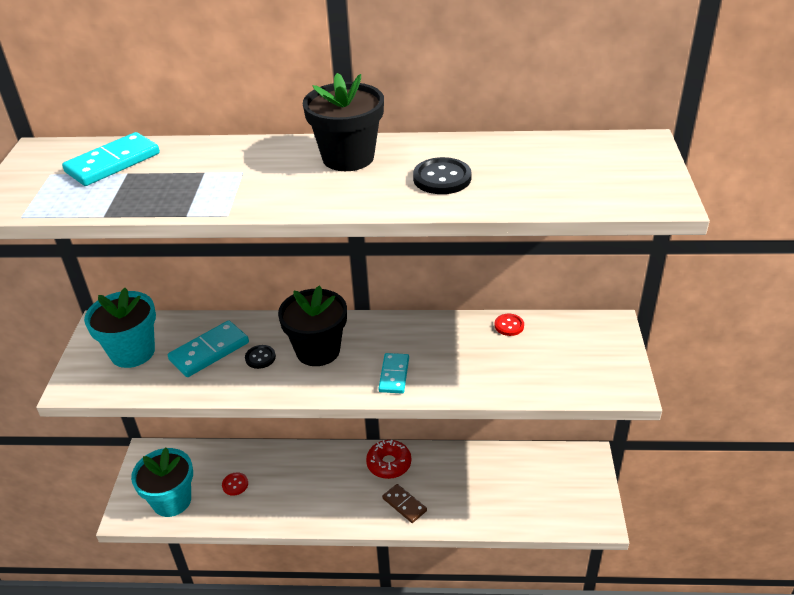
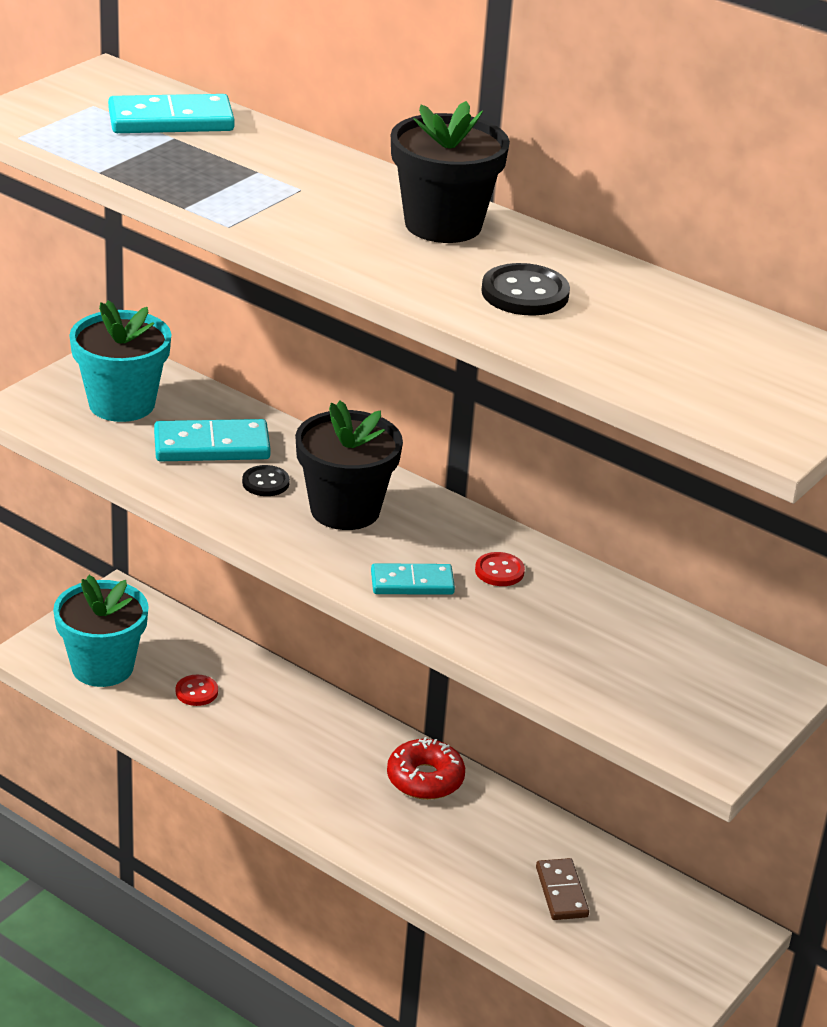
camera: 30 degrees right, 5 degrees down
turquoise domino [378,353,409,394] -> turquoise domino turned 45 degrees clockwise [371,563,455,595]
brown domino [382,484,427,523] -> brown domino moved to [536,858,589,920]
red button [494,314,524,336] -> red button moved to [475,552,525,586]

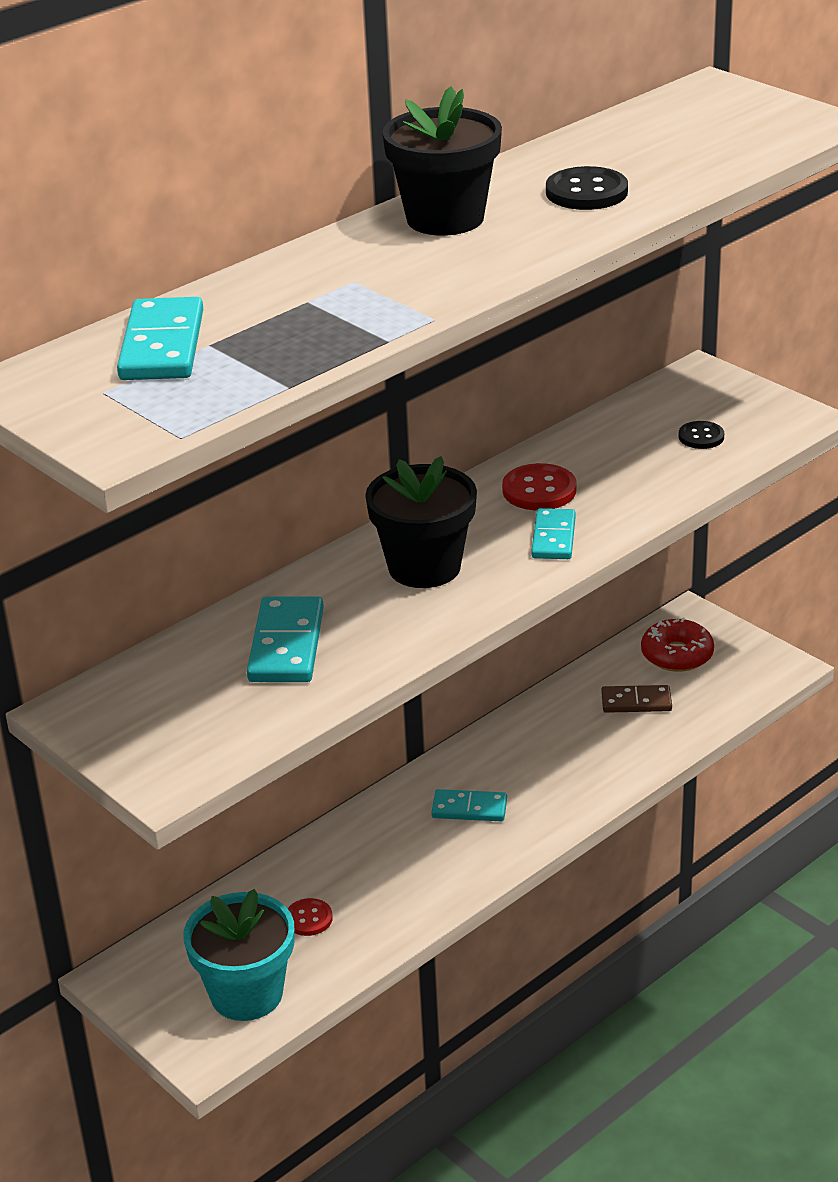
camera: 75 degrees left, 0 degrees up
turquoise flower pot [69,301,171,422] -> none
black button [242,465,290,496] -> black button moved to [679,421,724,449]
red donut [387,737,465,800] -> red donut moved to [641,618,714,672]
red button [475,552,525,586] -> red button [502,463,577,510], size x1.57
none -> turquoise domino [431,789,507,821]

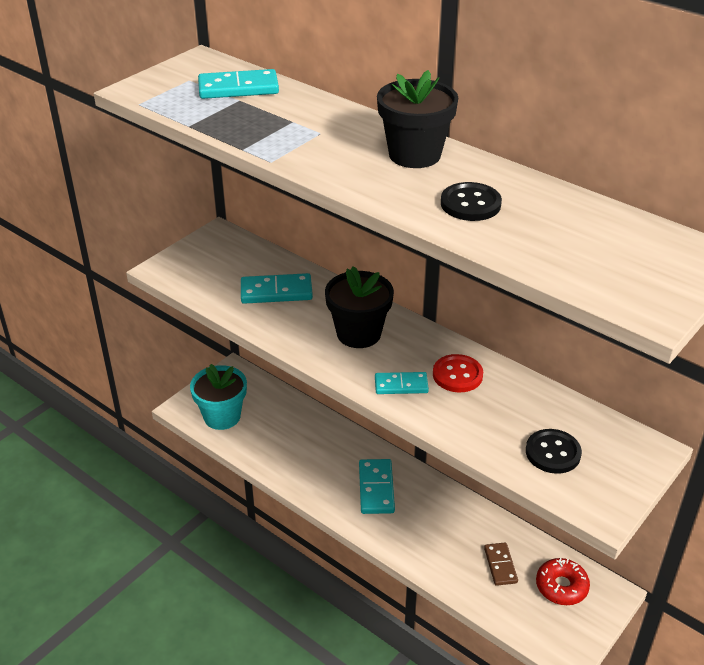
camera: 80 degrees right, 5 degrees up
red button [288,898,333,936] -> none
turquoise domino [431,789,507,821] -> turquoise domino [359,459,395,514], size x1.51
black button [679,421,724,449] -> black button [526,429,582,474], size x1.57

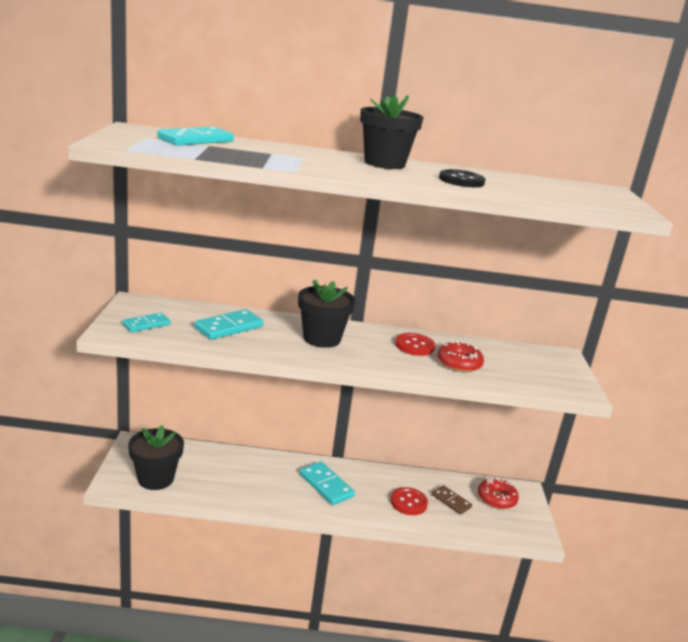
camera: 40 degrees left, 15 degrees down
turquoise flower pot [190,364,247,430] -> black flower pot [128,425,184,490]
turquoise domino [375,372,429,394] -> turquoise domino moved to [122,313,171,332]
black button [526,429,582,474] -> none
none -> red button [391,487,428,515]
none -> red donut [437,341,484,372]

